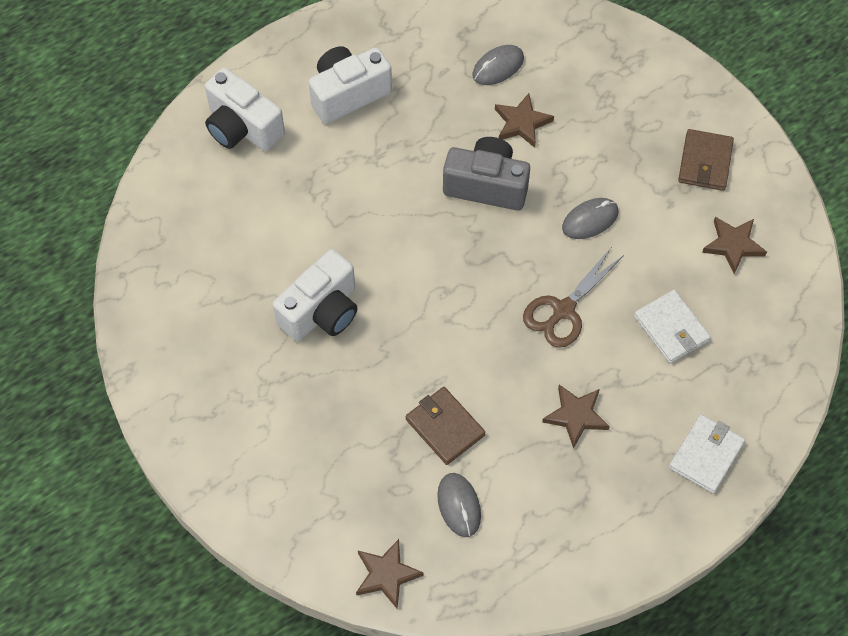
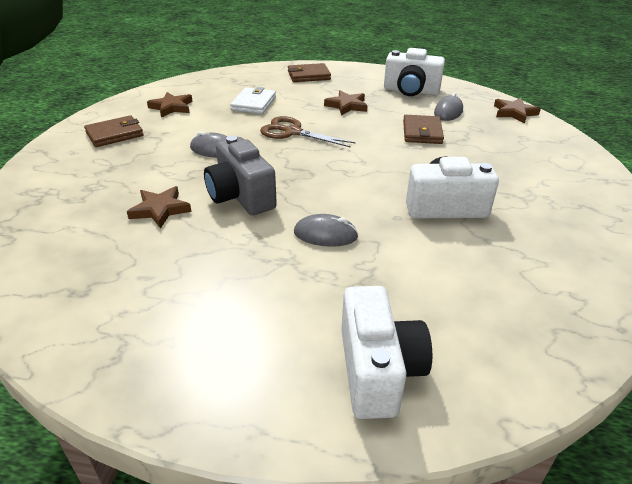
camera: 135 degrees left, 25 degrees down
white camera [309,46,392,124] -> white camera moved to [384,48,445,96]
grey mouse [472,45,524,85] -> grey mouse moved to [294,214,359,247]
brown scissors [523,248,624,348] -> brown scissors turned 150 degrees counterclockwise [260,116,356,148]
white wallet [669,414,745,494] -> brown wallet [288,63,331,82]

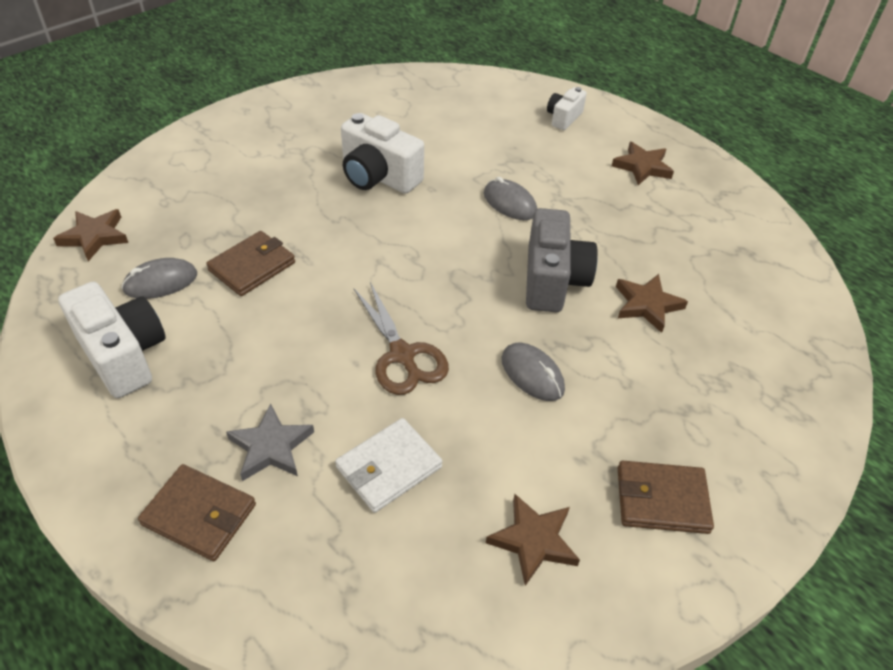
camera: 145 degrees left, 10 degrees up
brown star [324,90,368,116] -> brown star moved to [612,142,674,185]
white camera [341,286,432,419] -> white camera [547,87,587,130], size x0.56
none -> grey star [226,404,314,481]

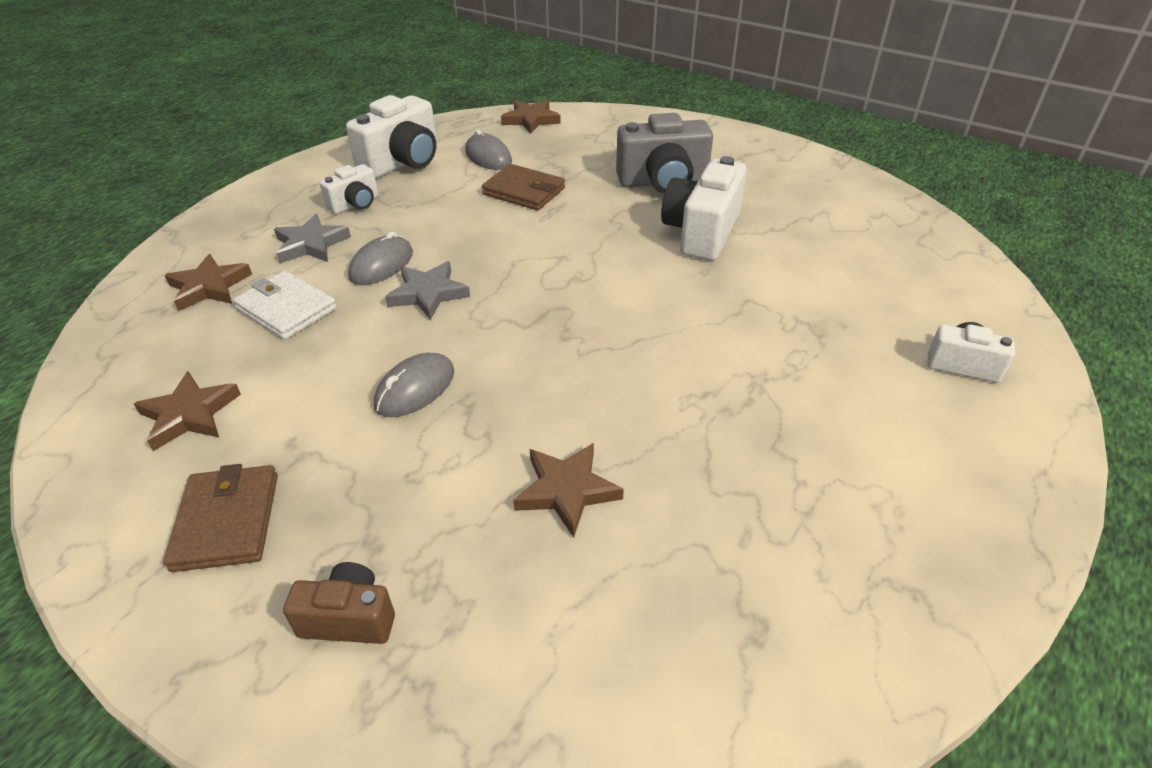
camera: 80 degrees right, 5 degrees down
brown wallet [138,464,256,561] -> none
brown scissors [354,282,449,395] -> grey star [385,261,470,320]
grey mouse [484,177,537,220] -> grey mouse moved to [348,231,413,285]
grey camera [526,208,597,312] -> grey camera moved to [616,113,713,194]
brown star [612,142,674,185] -> brown star moved to [164,254,252,311]
none -> brown camera [283,562,395,644]
none -> white camera [319,164,379,214]

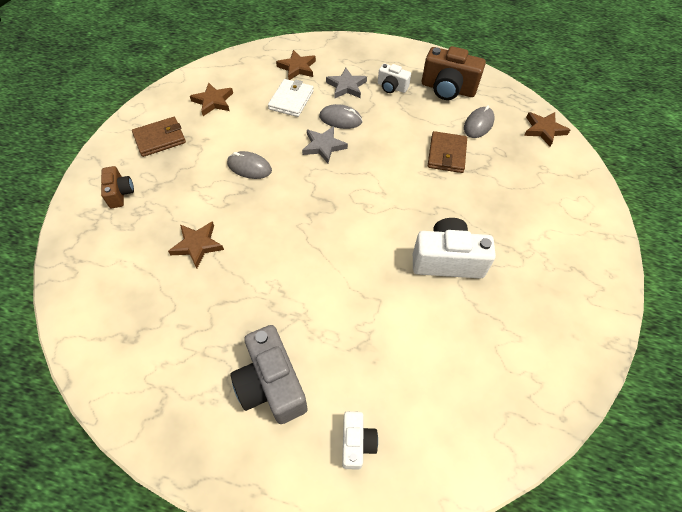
camera: 70 degrees right, 15 degrees up
white camera [346,95,437,178] -> brown camera [422,46,486,100]
grey camera [616,113,713,194] -> grey camera moved to [231,325,308,424]

